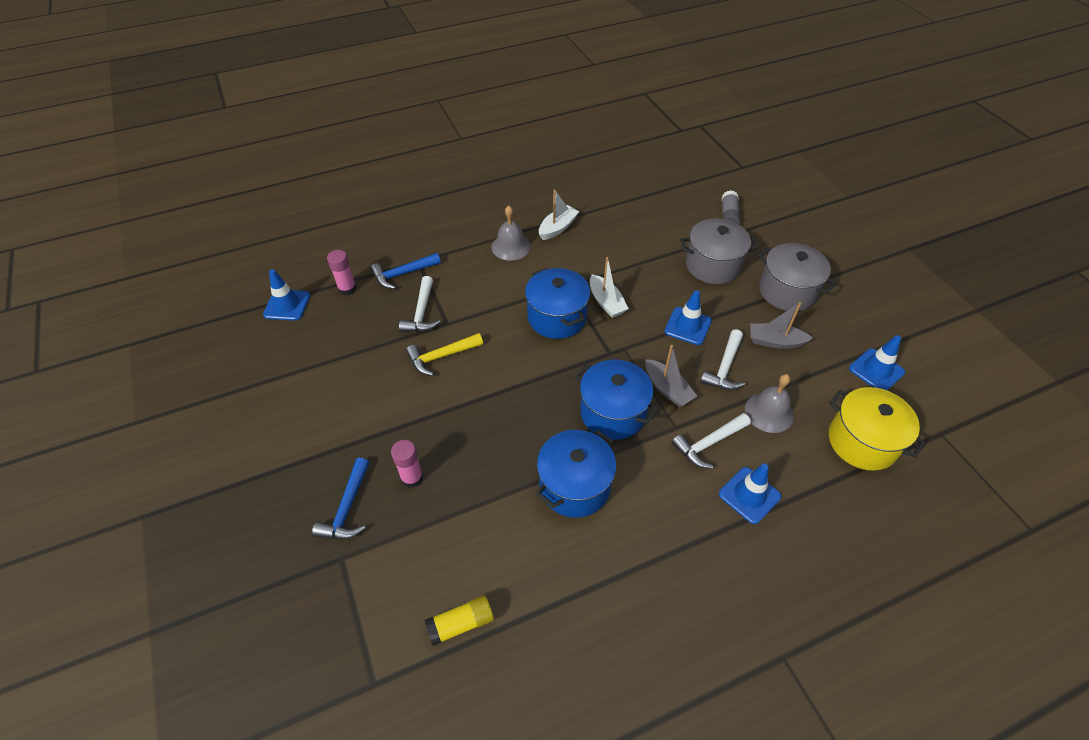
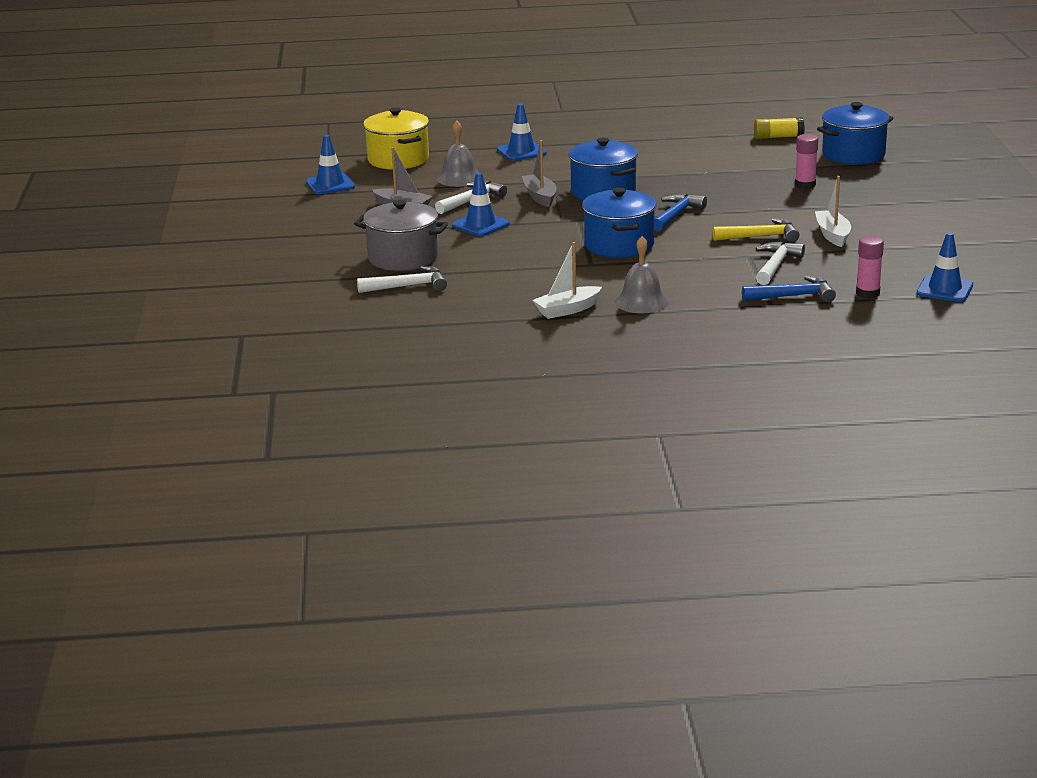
camera: 160 degrees left, 25 degrees down
blue hammer [312,458,369,539] -> blue hammer moved to [654,194,707,232]
blue pot [536,430,616,518] -> blue pot moved to [817,102,894,165]
white boat [590,257,629,318] -> white boat moved to [815,176,851,247]
white hammer [671,413,751,469] -> white hammer moved to [357,266,447,293]
grey glue stick [722,190,740,224] -> none
grey pot [758,243,836,311] -> none

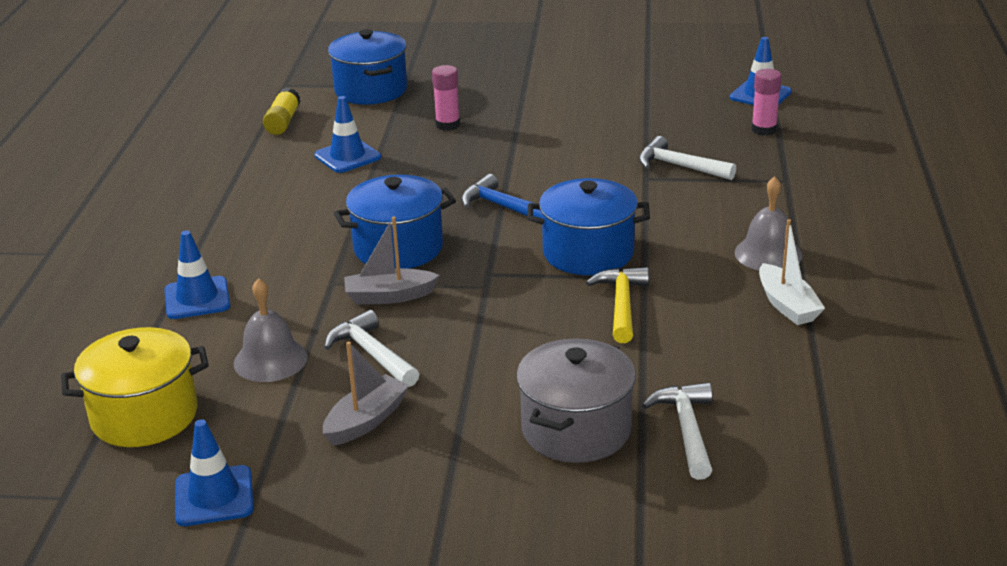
camera: 80 degrees left, 5 degrees up
blue traffic cone [452,172,510,236] -> blue traffic cone moved to [314,96,381,173]
yellow hammer [712,218,800,242] -> yellow hammer moved to [586,267,649,343]
blue hammer [742,275,836,302] -> none
white boat [815,176,851,247] -> none

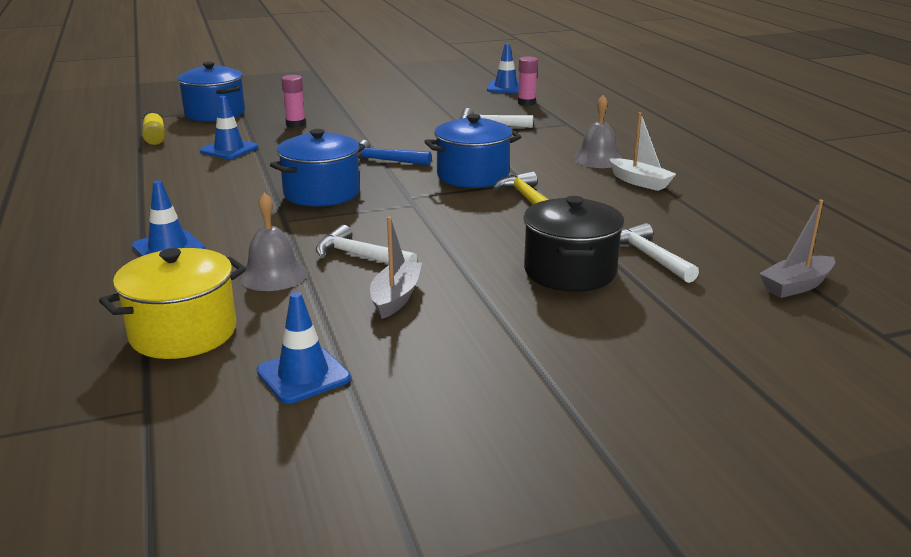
camera: 25 degrees left, 5 degrees down
grey boat [344,217,440,305] -> grey boat moved to [759,200,835,298]
grey pot [517,338,636,463] -> black pot [523,196,624,292]

